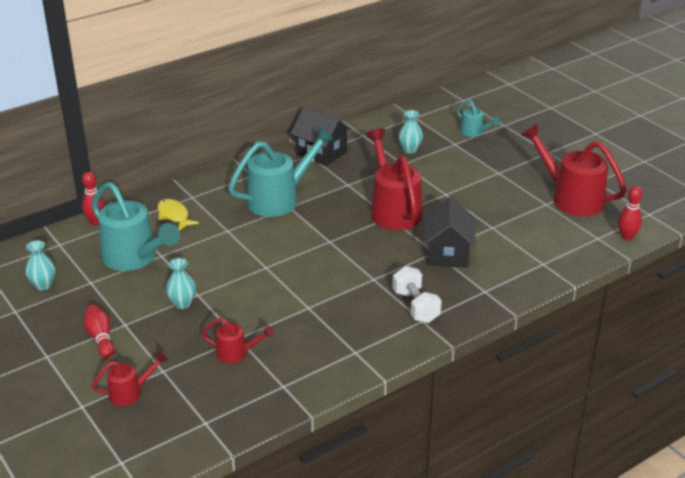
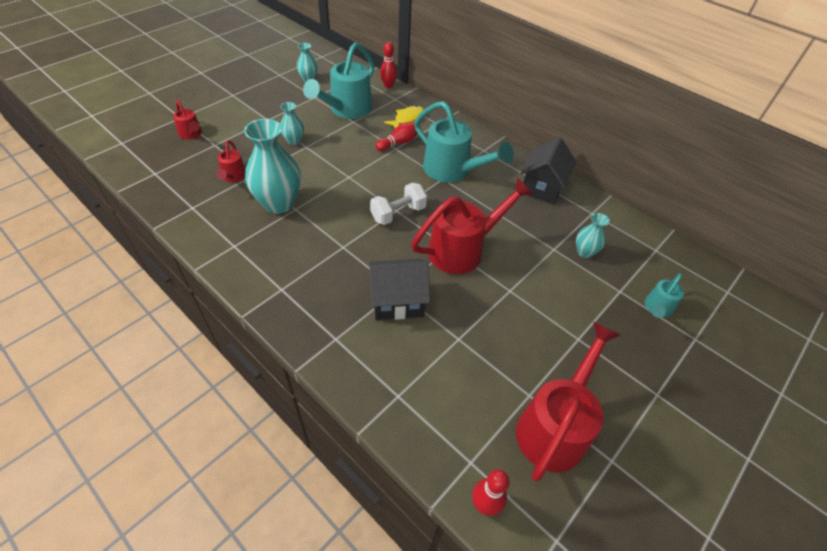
camera: 75 degrees right, 15 degrees up
red bowling pin [84,304,115,359] -> red bowling pin moved to [376,122,421,151]
white dumbbell [393,266,442,323] -> white dumbbell moved to [370,183,427,225]
none -> turquoise vase [244,119,301,214]

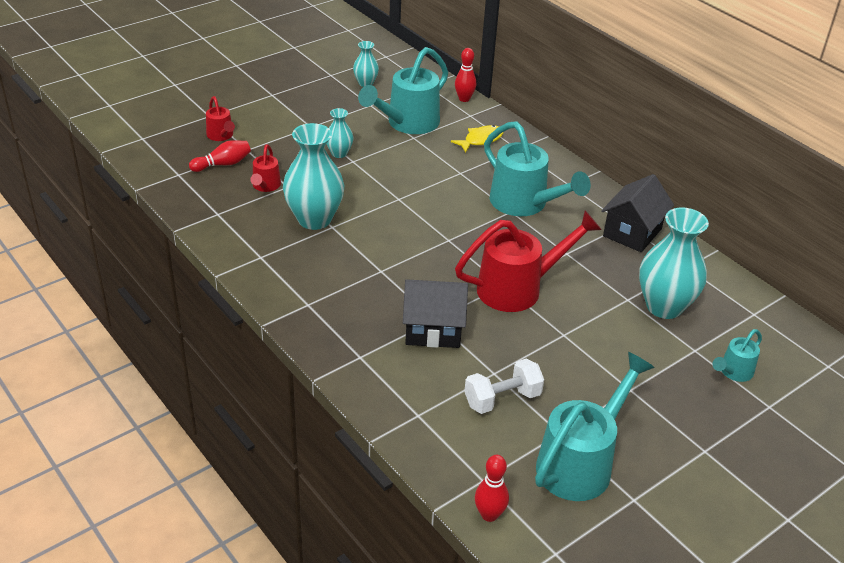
camera: 10 degrees right, 10 degrees down
white dumbbell [370,183,427,225] -> white dumbbell moved to [464,359,544,414]
red bowling pin [376,122,421,151] -> red bowling pin moved to [189,140,251,172]
red watering can [516,322,620,481] -> turquoise watering can [535,352,655,501]
turquoise vase [576,213,610,258] -> turquoise vase [639,207,709,319], size x1.97

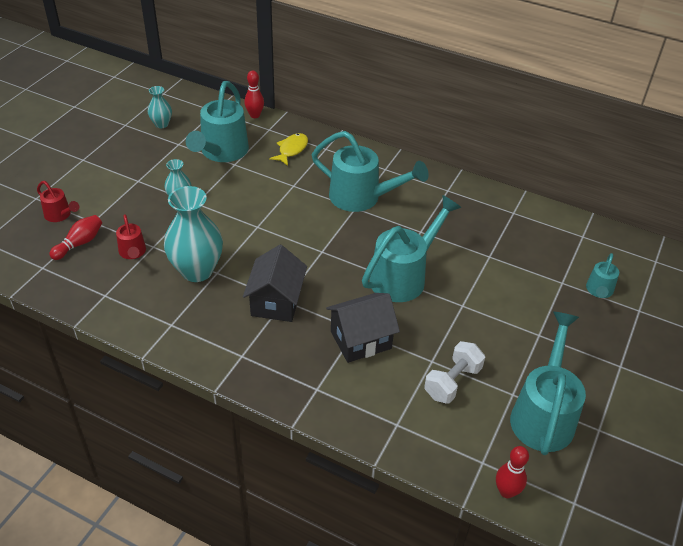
camera: 25 degrees left, 5 degrees up
red watering can [455,211,602,312] -> turquoise watering can [362,195,461,302]
black house [601,174,674,252] -> black house moved to [243,245,307,322]
turquoise vase [639,207,709,319] -> none

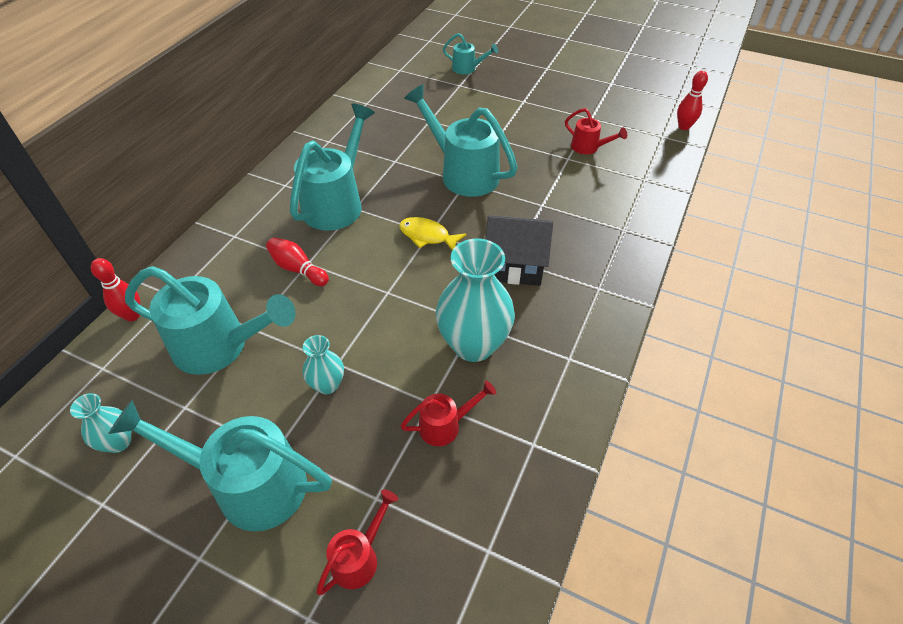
camera: 90 degrees left, 5 degrees up
red bowling pin [49,215,102,260] -> red bowling pin moved to [266,237,329,286]
yellow fish [269,133,308,166] -> yellow fish moved to [399,217,467,251]
black house [326,293,400,363] -> none
white dumbbell [424,341,485,404] -> red watering can [565,108,627,155]
turquoise watering can [510,312,586,455] -> turquoise watering can moved to [108,400,332,531]

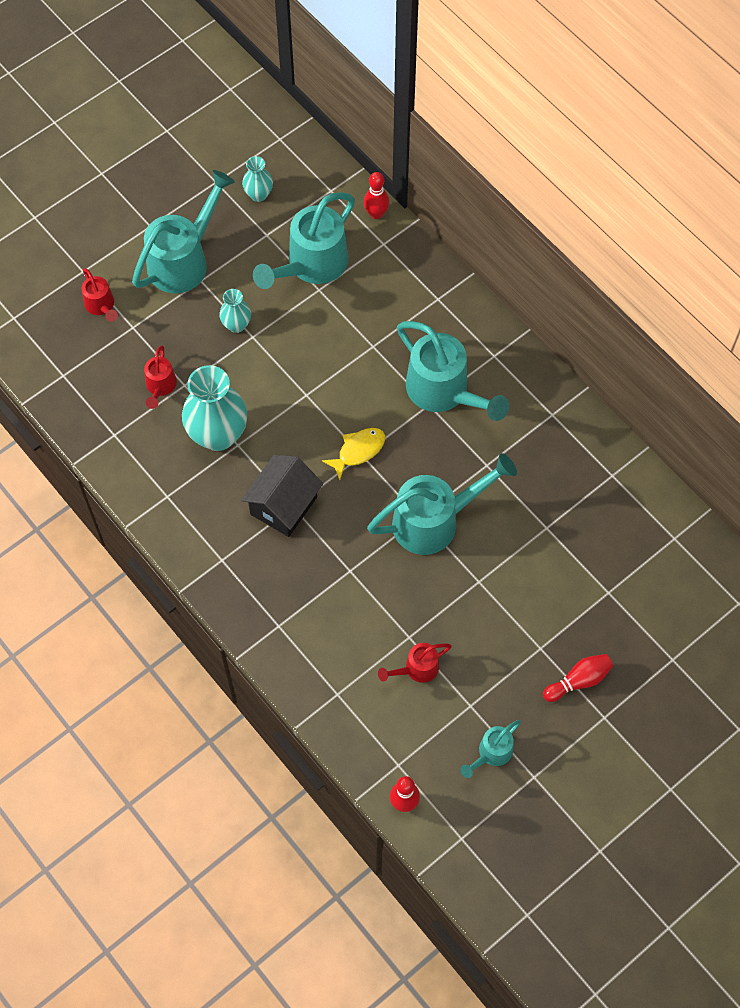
camera: 115 degrees right, 15 degrees up
red bowling pin [266,237,329,286] -> red bowling pin moved to [543,654,613,702]
turquoise watering can [443,33,498,74] -> turquoise watering can moved to [460,720,521,778]

